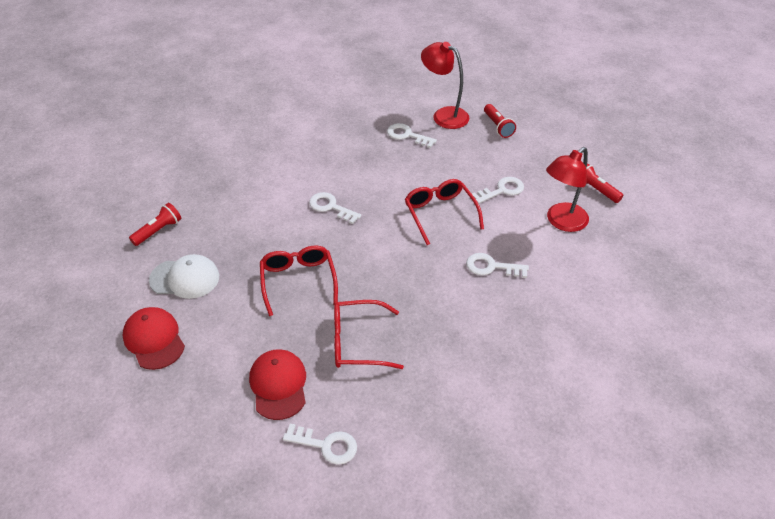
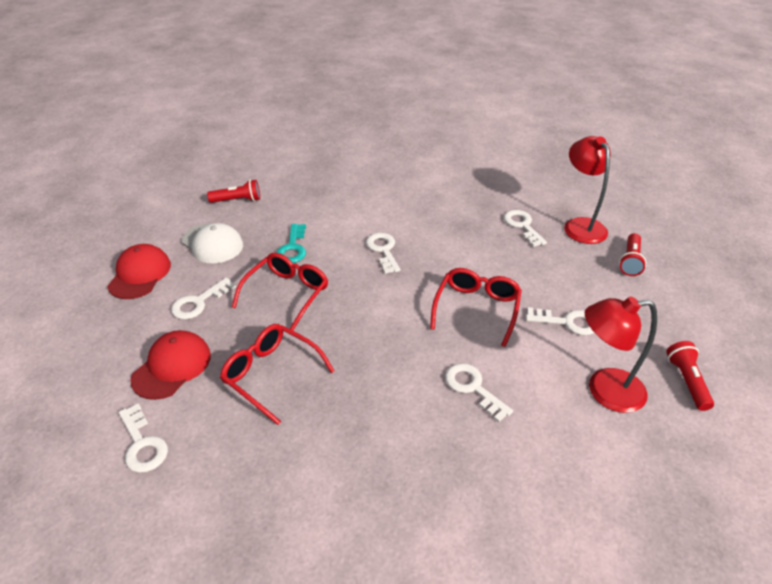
camera: 40 degrees right, 5 degrees down
none -> white key [171,278,236,319]
none -> turquoise key [276,224,306,263]

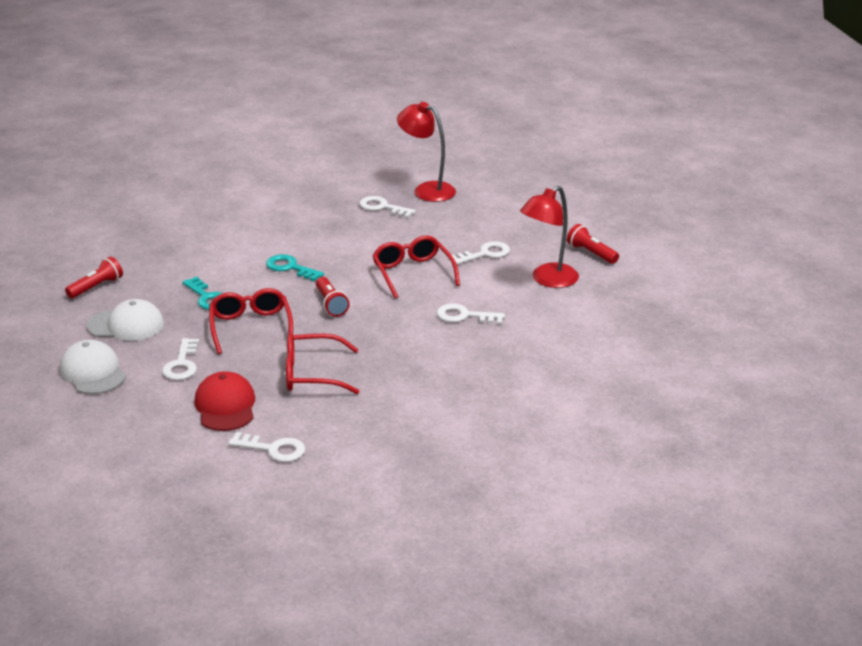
camera: 40 degrees left, 10 degrees down
red cap [107,244,171,299] -> white cap [60,340,126,394]
white key [366,233,401,274] -> turquoise key [266,254,324,281]
red flashlight [619,233,646,276] -> red flashlight moved to [316,277,350,317]

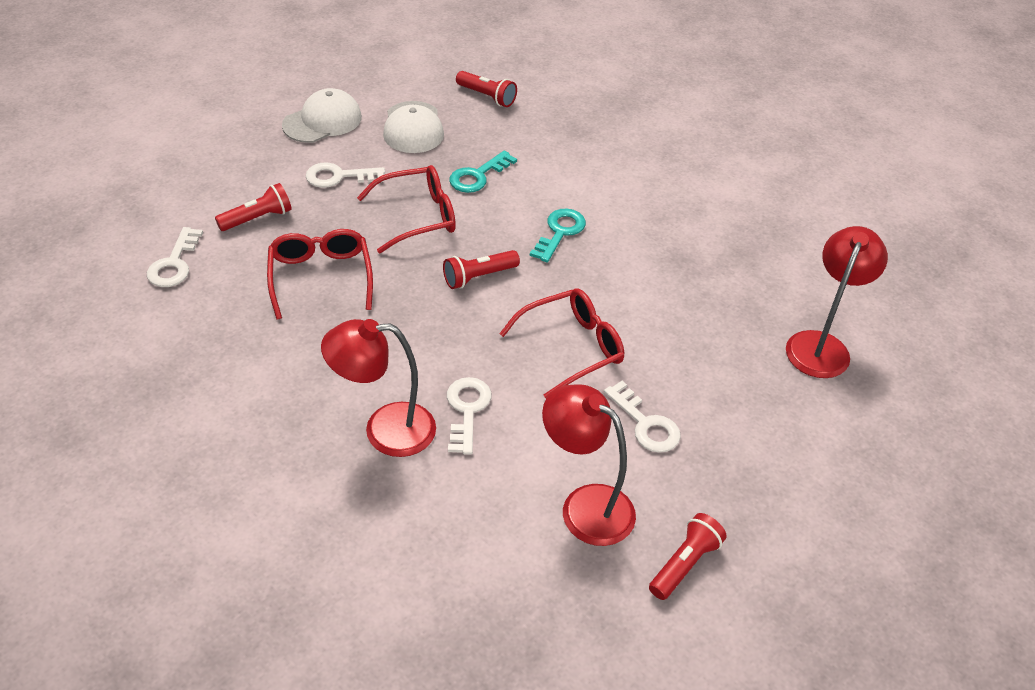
camera: 80 degrees right, 15 degrees up
red cap [194,371,255,431] -> red flashlight [215,183,292,231]
white key [359,196,416,218] -> none
none -> red lamp [321,319,436,457]

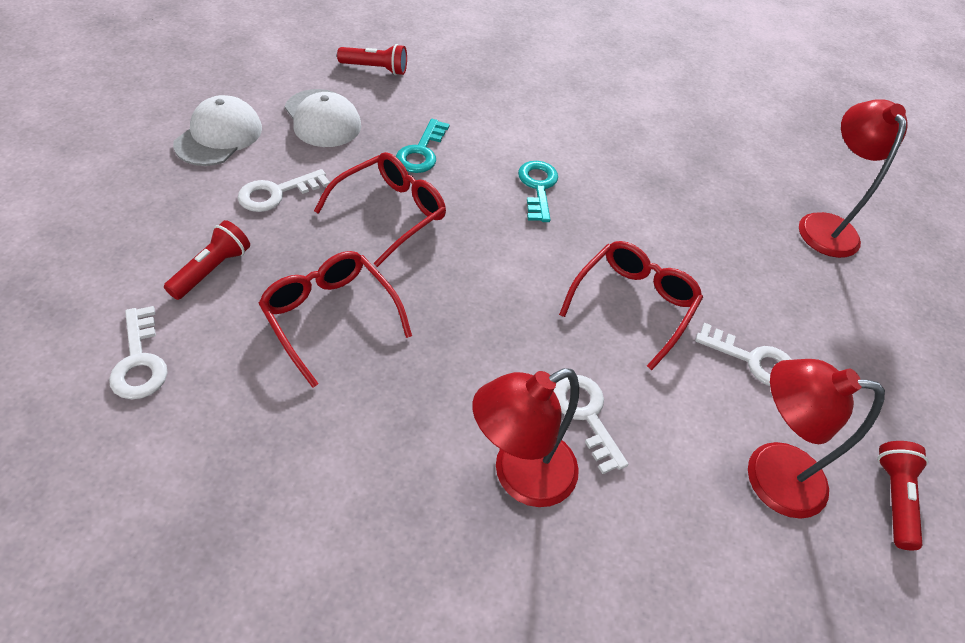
camera: 30 degrees left, 5 degrees up
red flashlight [443,250,520,289] -> none

